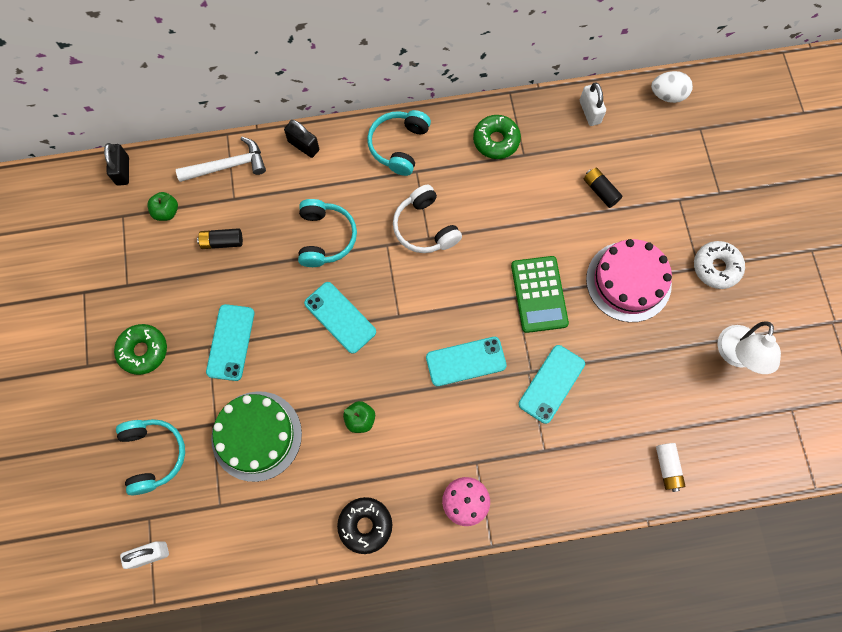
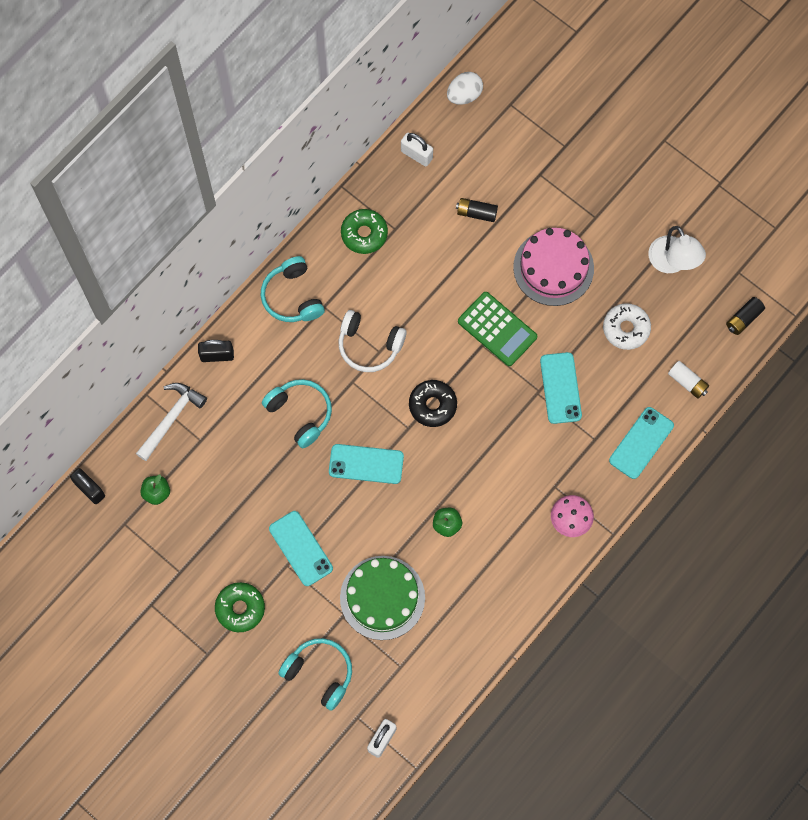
camera: 40 degrees left, 0 degrees up
black battery [197,228,243,249] -> black battery moved to [726,297,765,335]
black donut [337,497,392,554] -> black donut moved to [409,380,457,427]
turquoise phone [426,337,507,386] -> turquoise phone moved to [609,407,674,479]
white donut [694,241,745,289] -> white donut moved to [603,303,651,350]

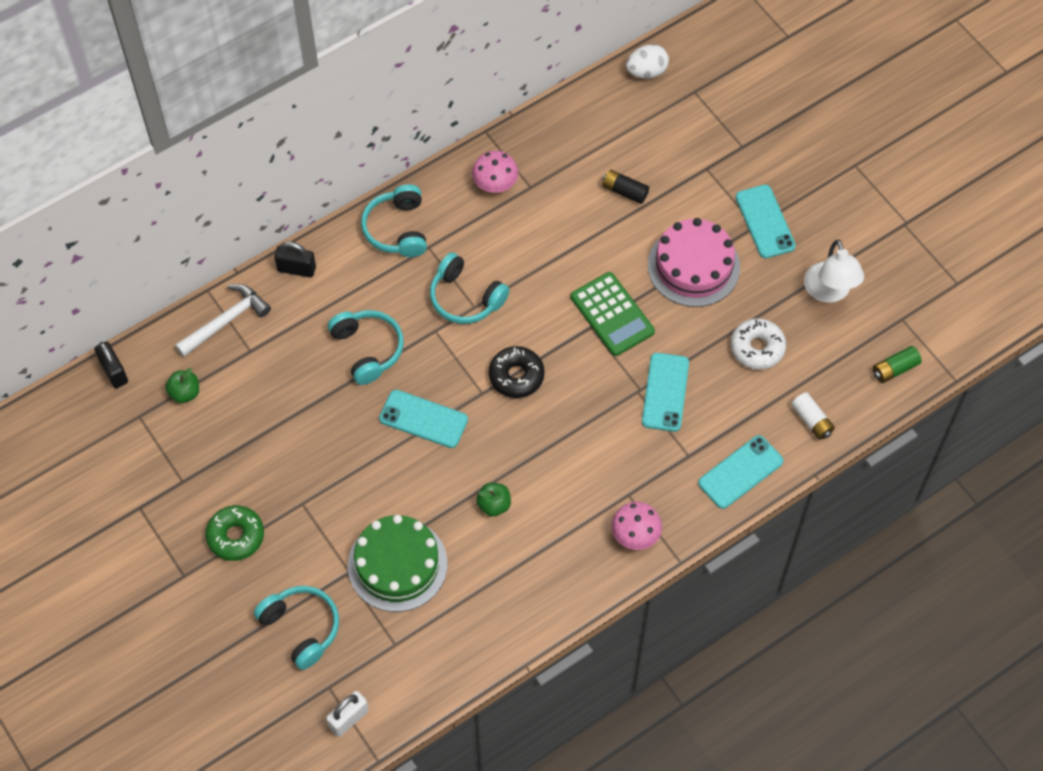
camera: 15 degrees right, 10 degrees down
turquoise phone [269,511,333,586] -> turquoise phone moved to [736,185,796,258]
white headphones [339,310,407,372] -> turquoise headphones [430,252,510,324]
green donut [341,209,388,254] -> pink mushroom [472,151,518,193]
white padlock [401,133,433,167] -> none
black battery [726,297,765,335] -> green battery [873,346,922,383]

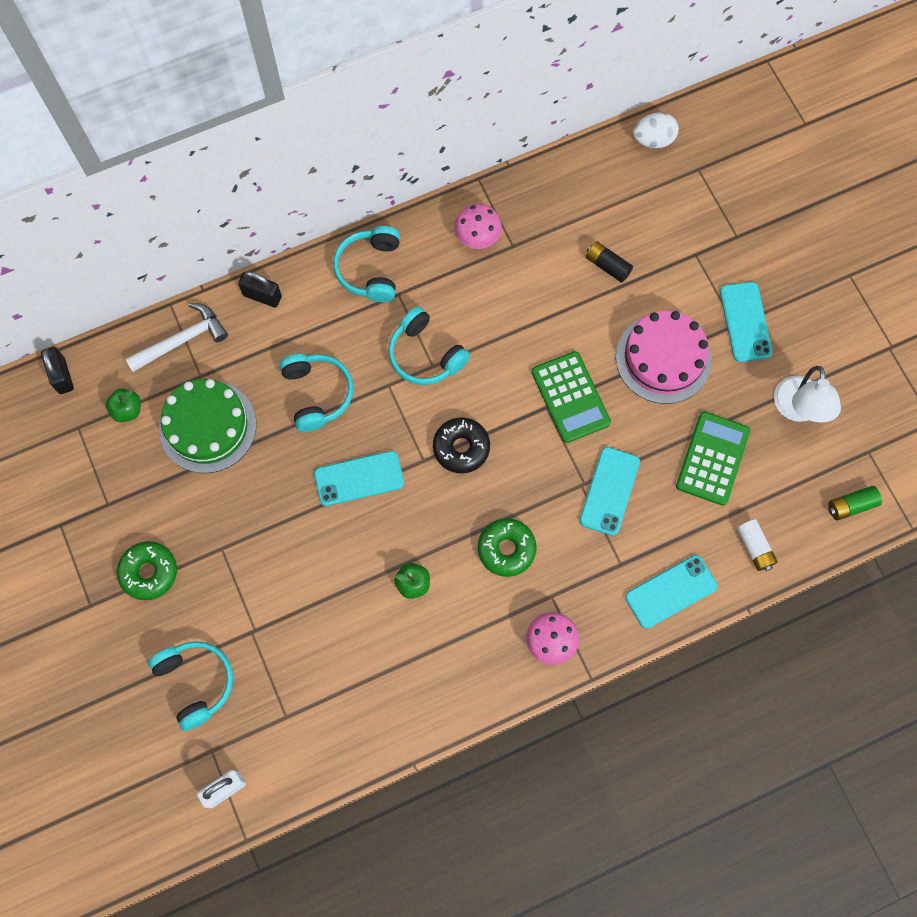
camera: 10 degrees right, 10 degrees up
green cake [348,515,447,612] -> green cake moved to [159,379,256,473]
turquoise phone [379,390,468,448] -> turquoise phone turned 45 degrees counterclockwise [314,451,404,506]
white donut [731,318,786,370] -> green calculator [676,412,750,505]
none -> green donut [478,518,537,577]

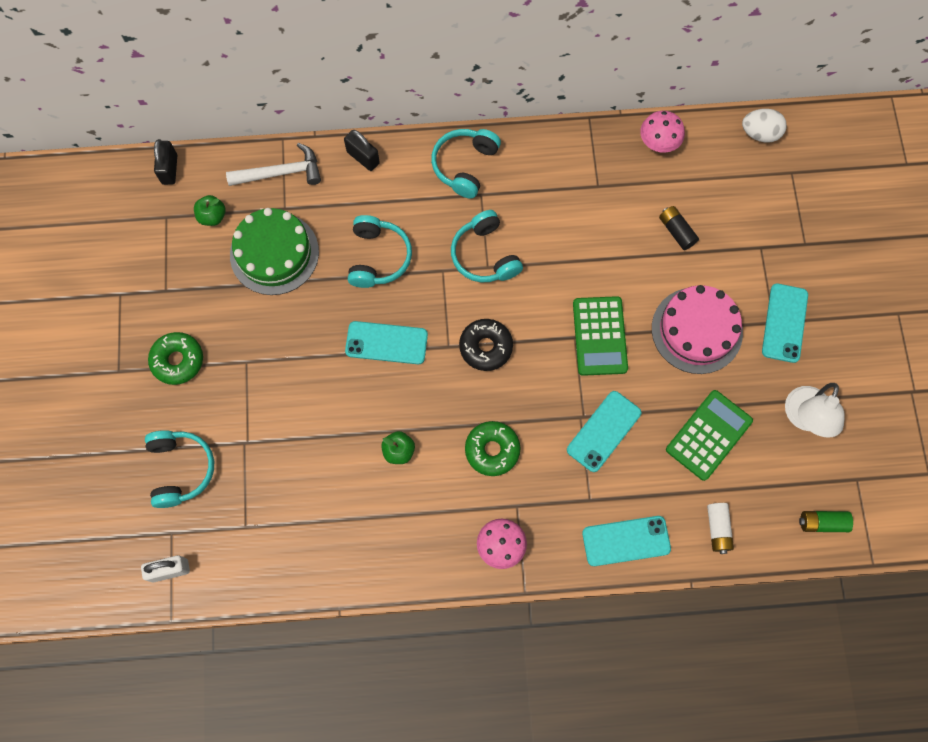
camera: 20 degrees right, 0 degrees up
pink mushroom [454,204,502,249] -> pink mushroom moved to [640,111,685,153]

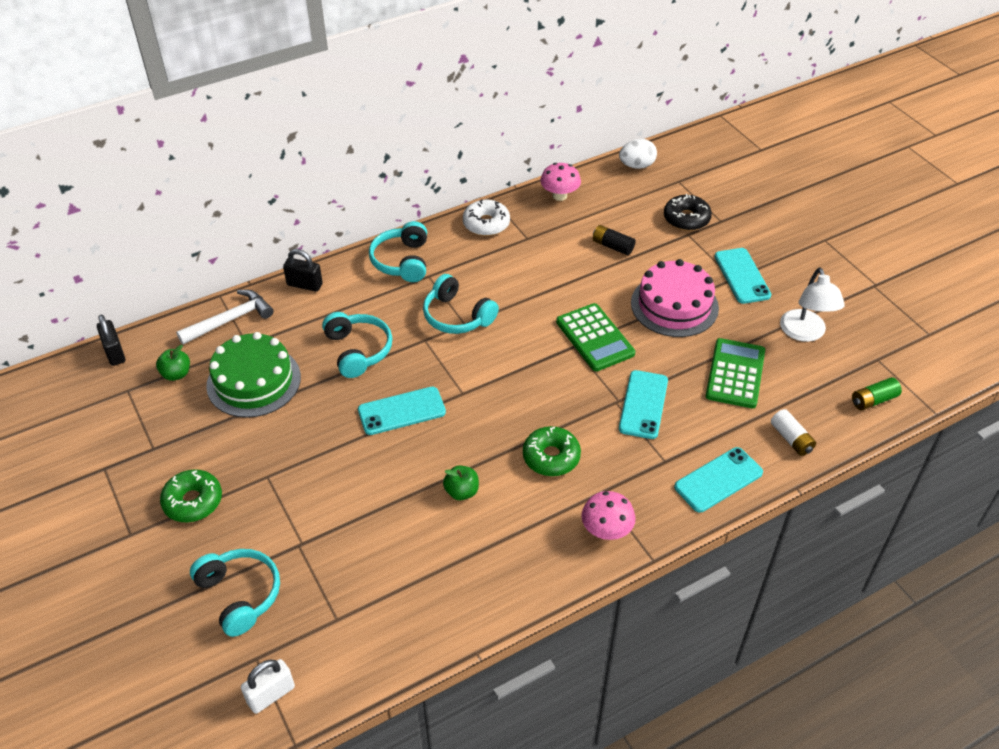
camera: 25 degrees left, 25 degrees down
black donut [459,319,513,371] -> black donut moved to [664,194,712,231]
none -> white donut [463,199,510,236]

